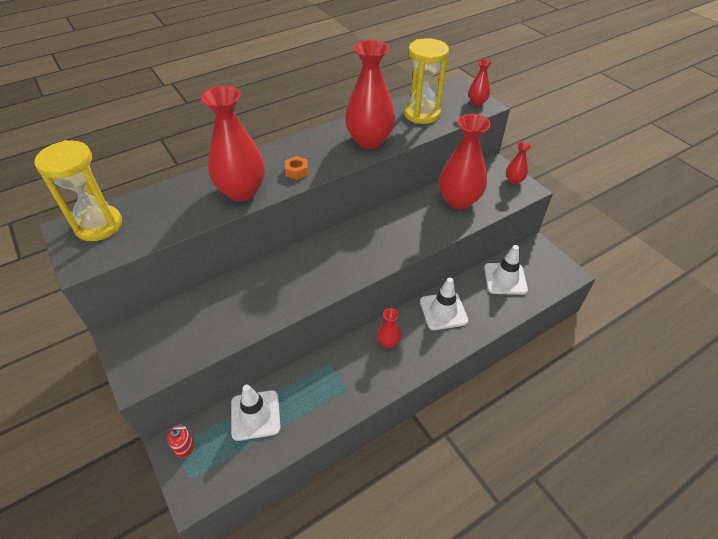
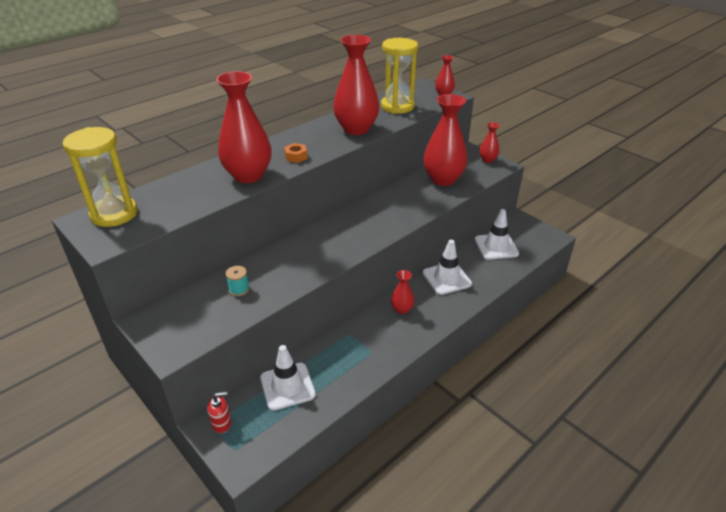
camera: 10 degrees left, 10 degrees down
none -> turquoise spool [226,266,249,296]

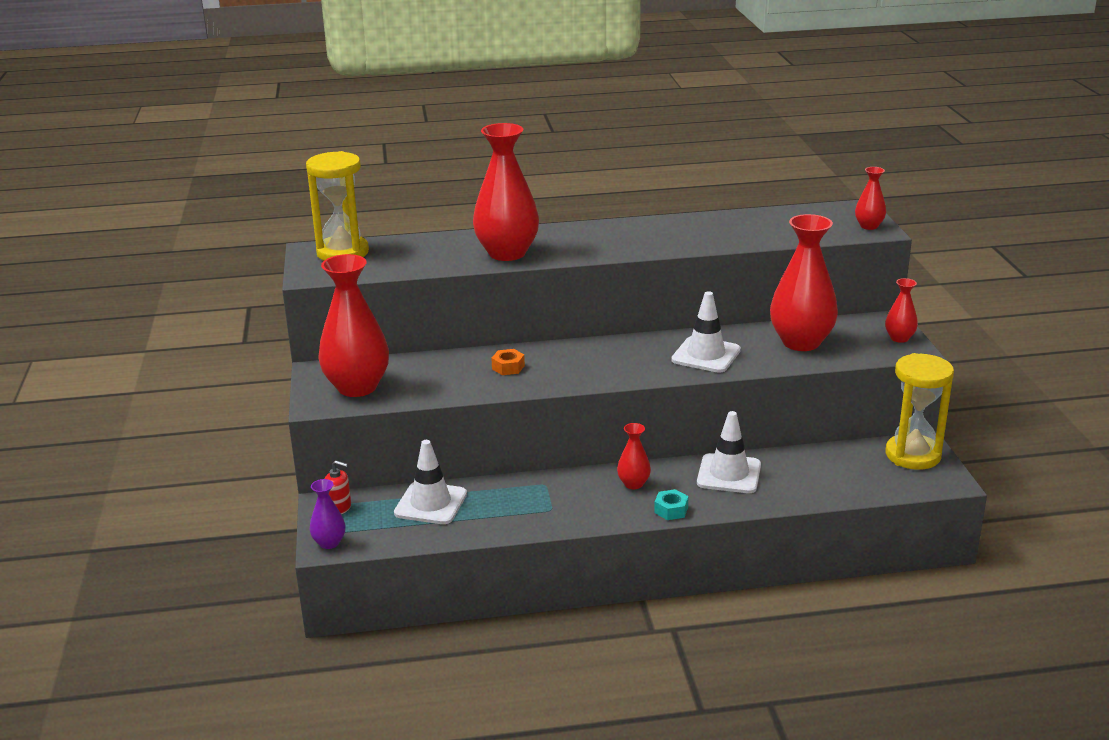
camera: 35 degrees right, 10 degrees down
turquoise spool [226,266,249,296] -> none
orange nut [284,143,308,163] -> orange nut moved to [491,349,525,375]
red vase [333,35,379,135] -> red vase moved to [318,254,389,397]
yellow hourglass [381,38,418,114] -> yellow hourglass moved to [886,353,954,470]
white traffic cone [475,209,519,260] -> white traffic cone moved to [671,291,741,373]
none -> purple vase [309,479,346,549]
none -> turquoise nut [654,489,689,520]

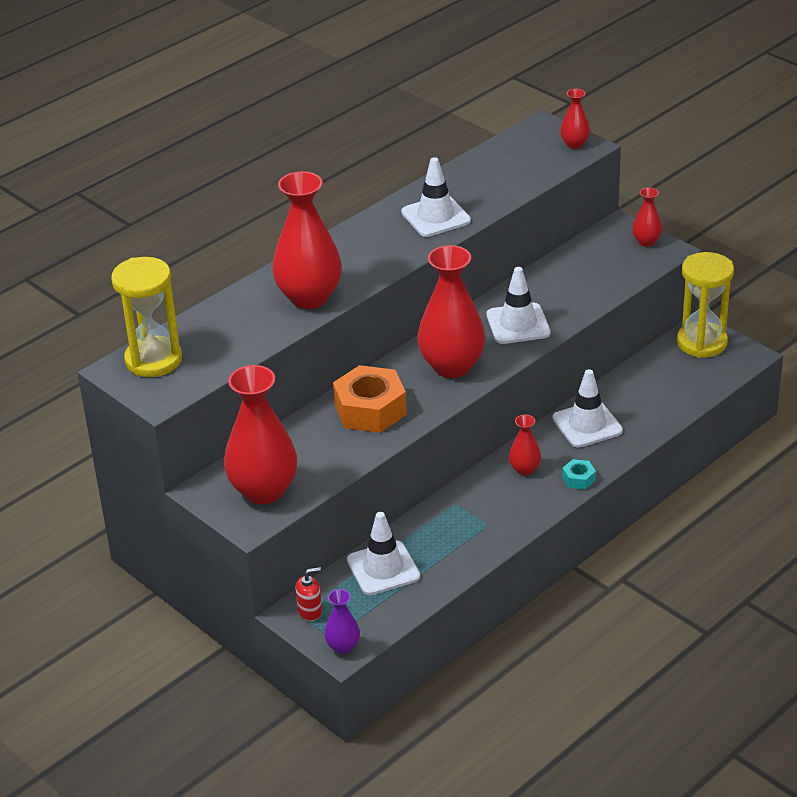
camera: 35 degrees left, 10 degrees up
orange nut [491,349,525,375] -> orange nut [333,365,407,433], size x2.20
red vase [770,214,838,351] -> red vase moved to [417,245,486,378]
none -> white traffic cone [401,157,471,237]

